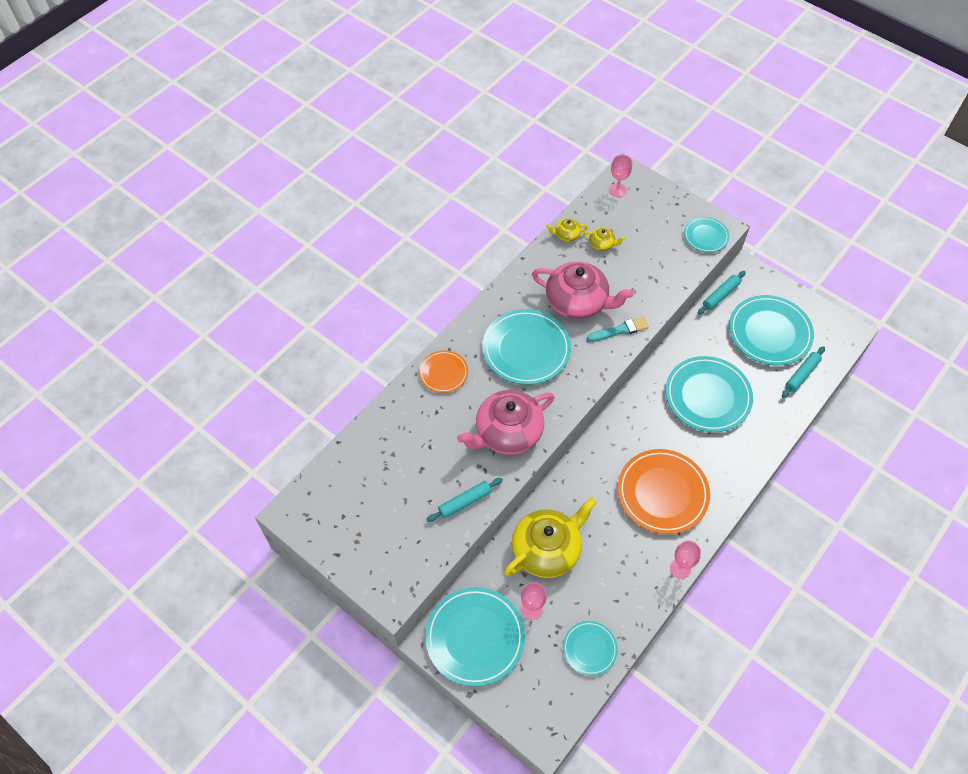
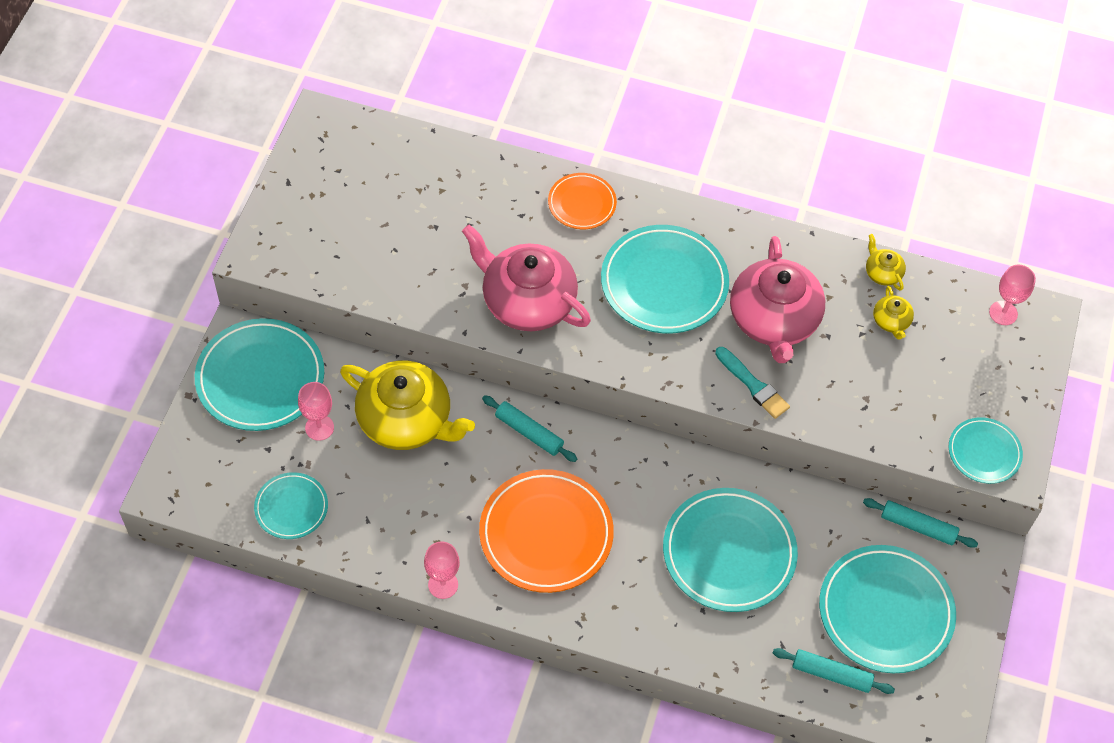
camera: 65 degrees right, 0 degrees up
turquoise rolling pin [426,478,503,522] -> turquoise rolling pin moved to [482,395,577,462]

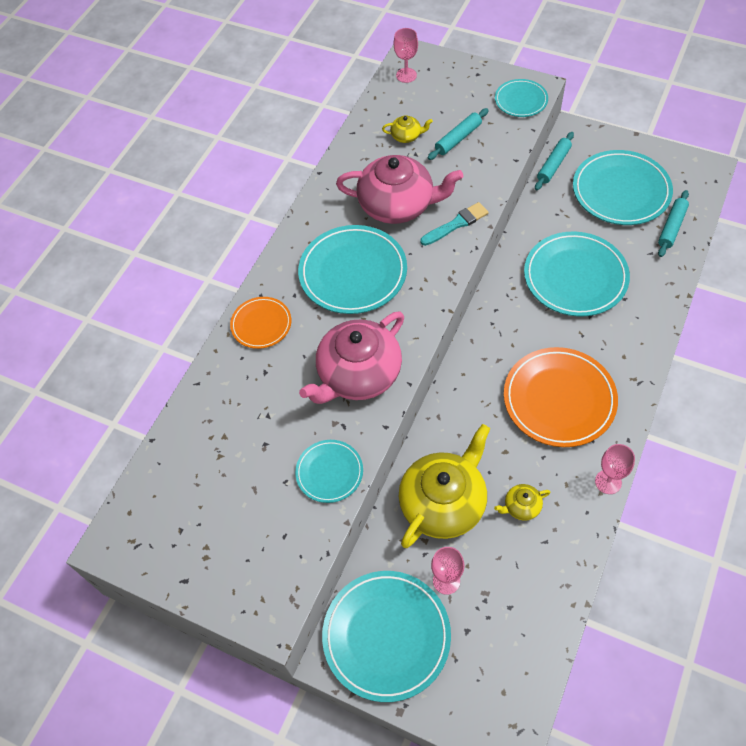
camera: 75 degrees left, 0 degrees up
turquoise plate [254,472,328,539] -> turquoise plate moved to [295,440,363,503]
turquoise rolling pin [482,395,577,462] -> turquoise rolling pin moved to [428,108,489,160]
yellow teapot [866,234,906,291] -> yellow teapot moved to [494,484,551,521]

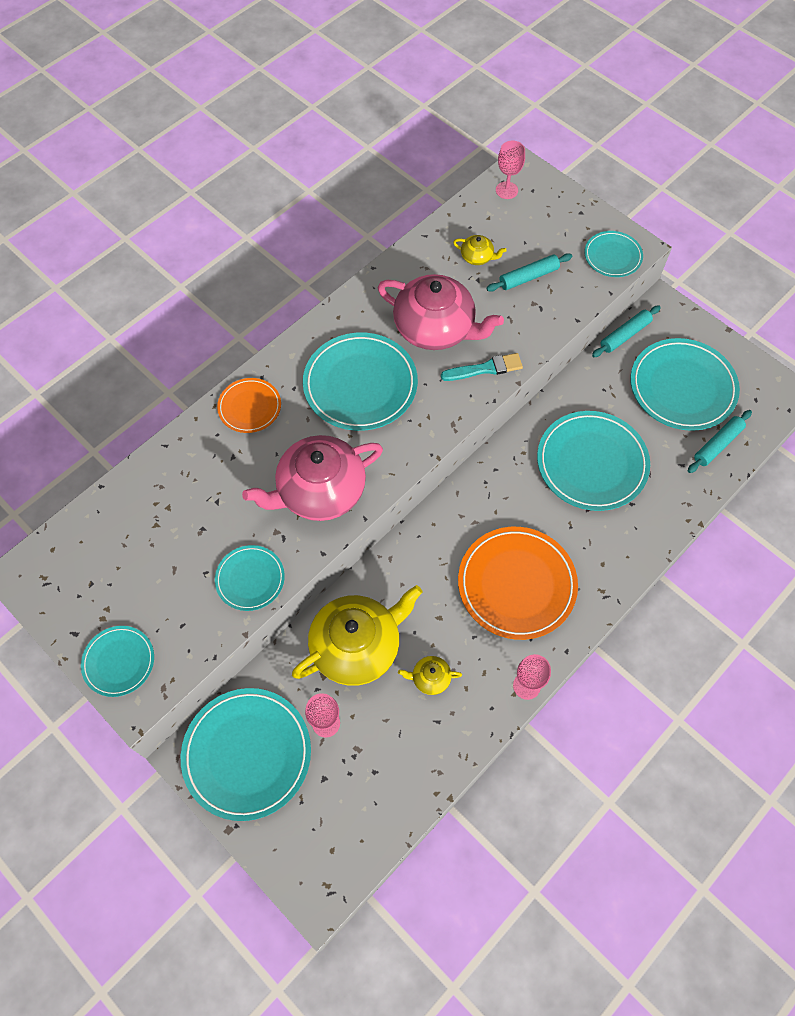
camera: 15 degrees right, 5 degrees up
none -> turquoise plate [81,626,154,697]

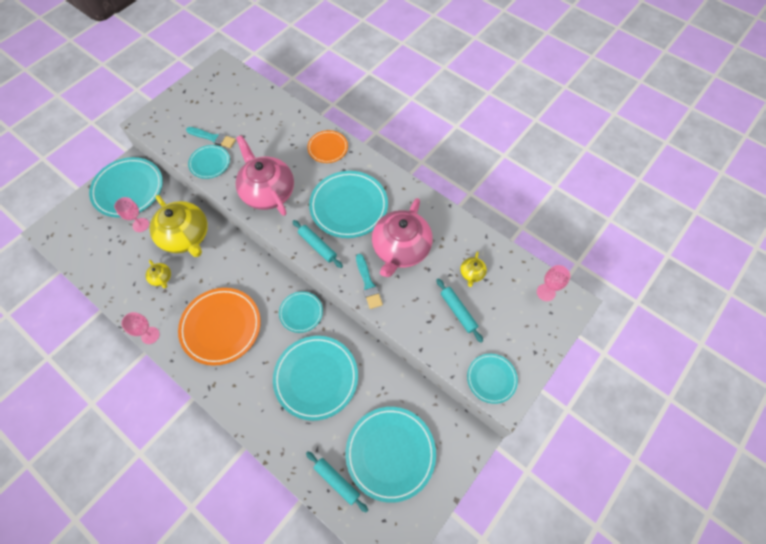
camera: 85 degrees right, 0 degrees up
turquoise plate [81,626,154,697] -> turquoise plate moved to [279,291,323,333]
yellow teapot [398,656,462,695] -> yellow teapot turned 150 degrees clockwise [145,260,171,288]
turquoise rolling pin [592,305,661,357] -> turquoise rolling pin moved to [292,220,343,268]
none -> turquoise brush [186,127,236,148]

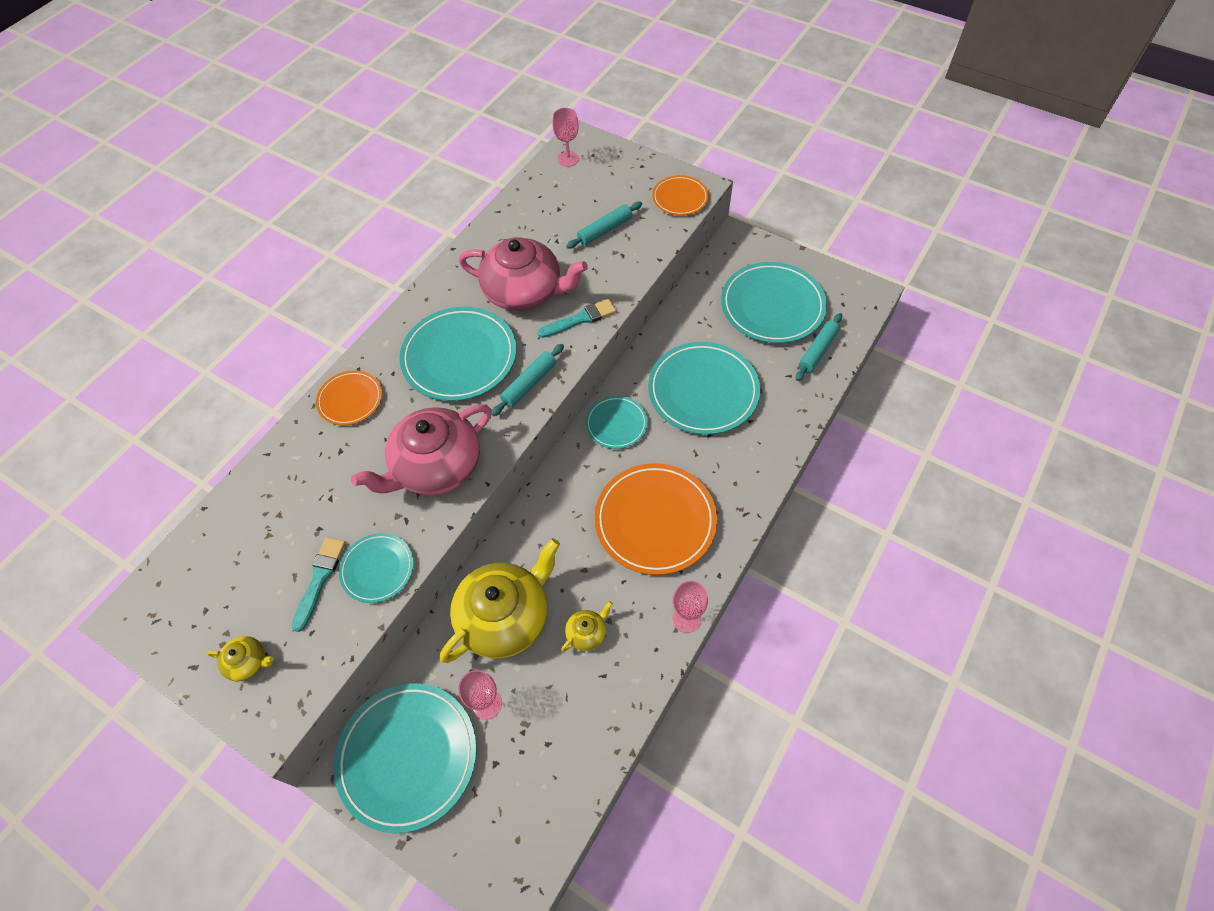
camera: 95 degrees left, 5 degrees down
yellow teapot [460,251,487,287] -> yellow teapot moved to [207,636,274,681]
turquoise plate [467,354,518,404] -> orange plate [652,175,709,216]

